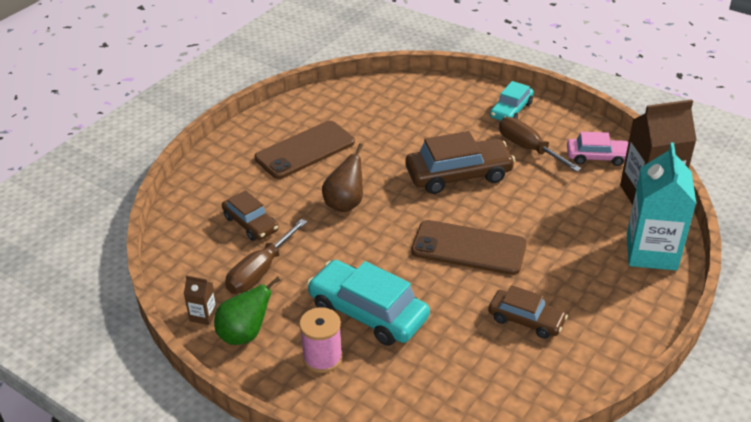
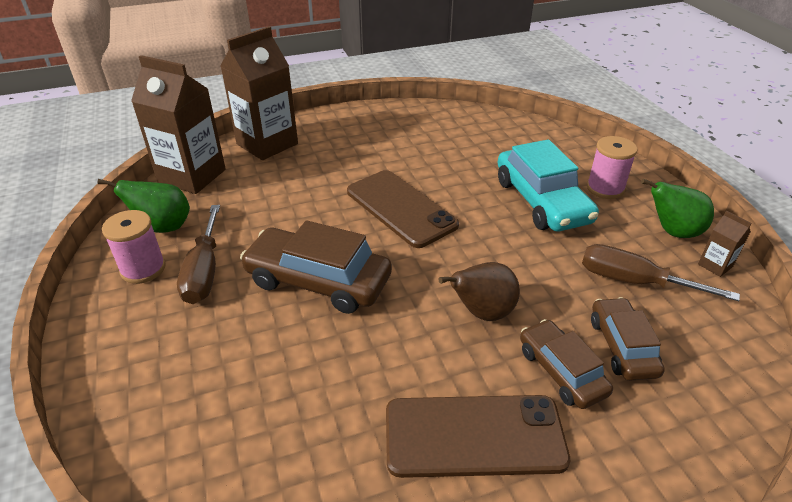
camera: 145 degrees left, 0 degrees up
brown screwdriver [225,219,307,294] -> brown screwdriver turned 135 degrees counterclockwise [582,244,740,301]
brown car [488,285,568,339] -> brown car moved to [520,319,613,409]
turquoise car [490,81,534,121] -> none
pink car [567,132,628,166] -> green pear [98,179,190,233]
turquoise carton [627,143,696,271] -> brown carton [221,26,298,160]
none -> pink spool [102,210,166,284]

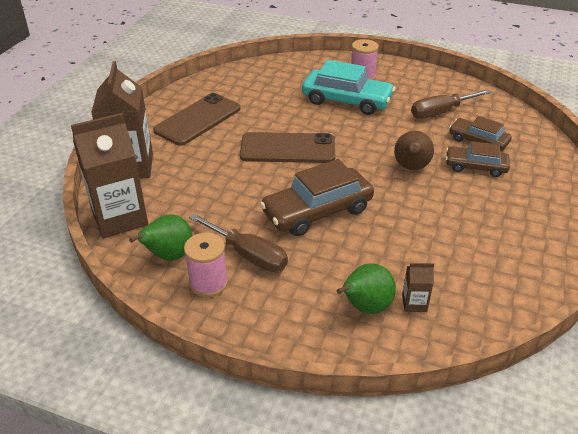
camera: 50 degrees left, 0 degrees up
brown phone [386,395,570,478] -> brown phone moved to [153,93,241,146]
green pear [641,179,714,238] -> green pear moved to [337,263,396,314]
brown carton [698,211,751,277] -> brown carton moved to [402,263,434,312]

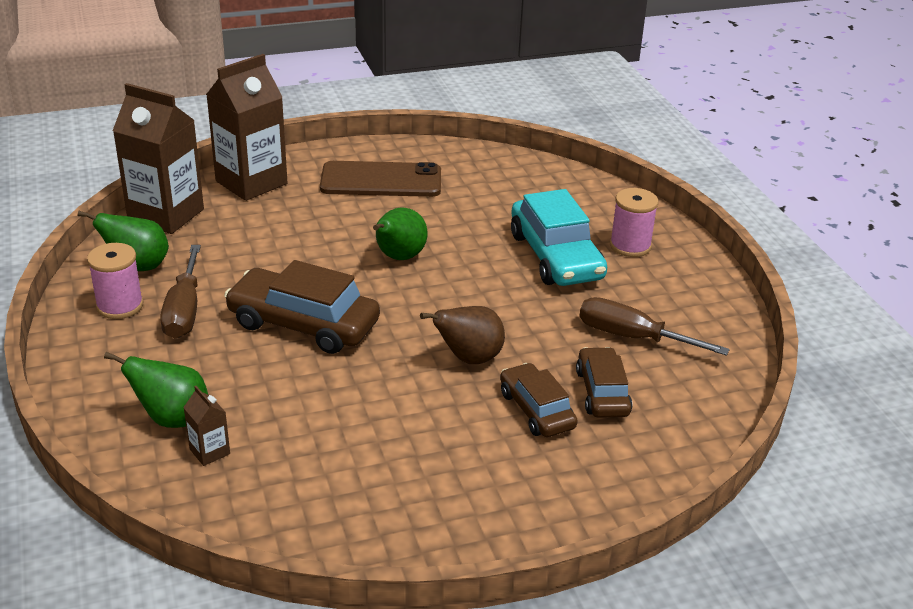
camera: 50 degrees right, 5 degrees down
brown phone [240,132,335,163] -> green pear [373,208,427,260]

